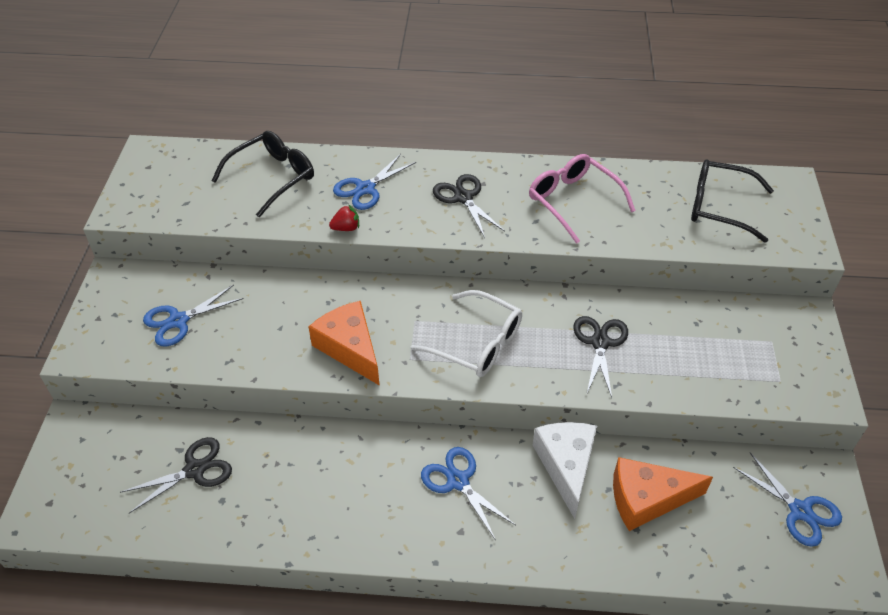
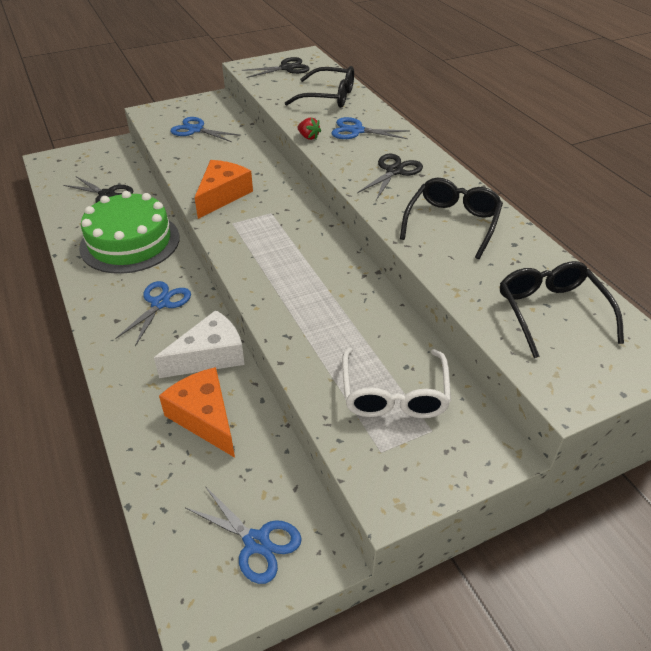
camera: 60 degrees right, 5 degrees down
white glasses [411,290,522,377] -> white glasses moved to [342,348,451,418]
pink glasses [529,154,636,244] -> black glasses [400,178,503,259]
black scissors [573,316,628,398] -> black scissors moved to [242,57,310,78]
blue scissors [733,453,842,547] -> blue scissors turned 75 degrees counterclockwise [186,486,302,584]
none -> green cake [79,191,180,274]

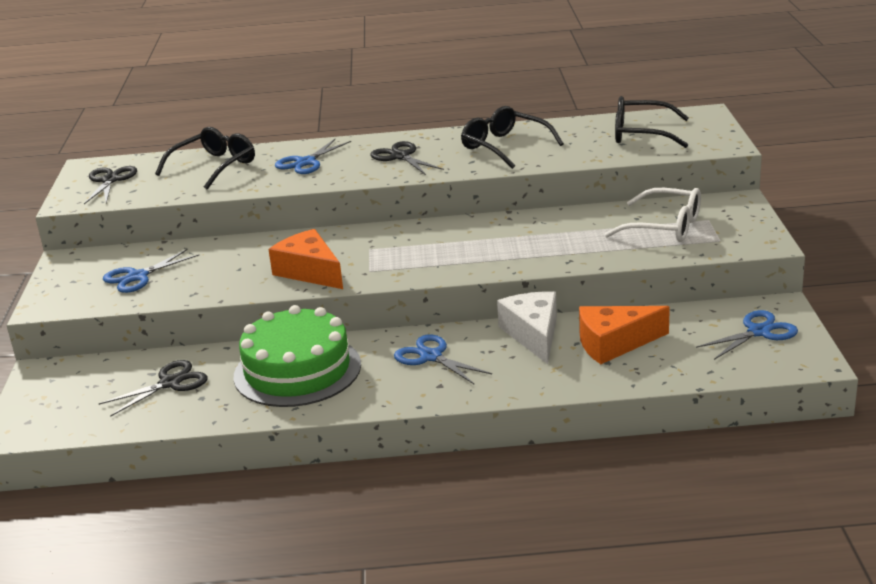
camera: 65 degrees left, 15 degrees down
red strawberry [298,117,321,140] -> none

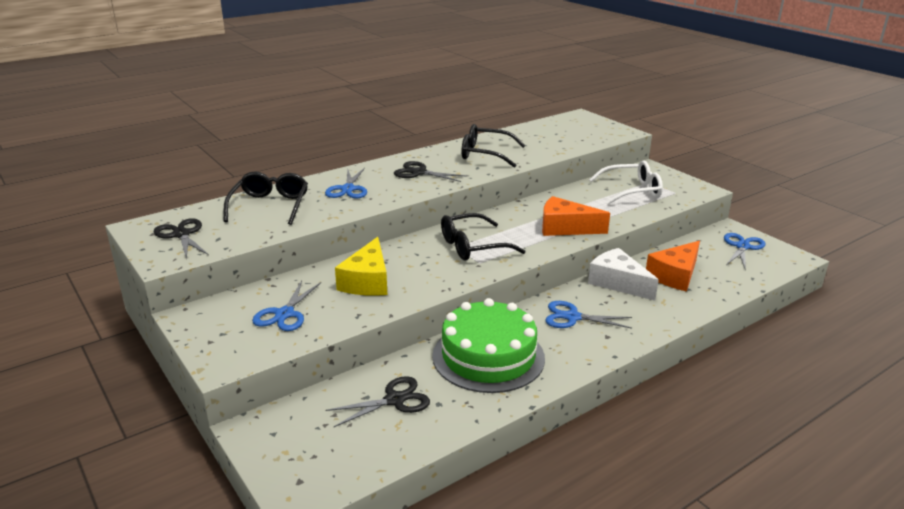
camera: 35 degrees left, 0 degrees up
black scissors [99,360,208,417] -> black scissors turned 45 degrees clockwise [326,376,430,427]
orange cheese [268,229,343,289] -> orange cheese moved to [542,196,610,236]
black glasses [615,96,689,148] -> black glasses moved to [441,213,526,260]
none -> yellow cheese [335,237,387,296]

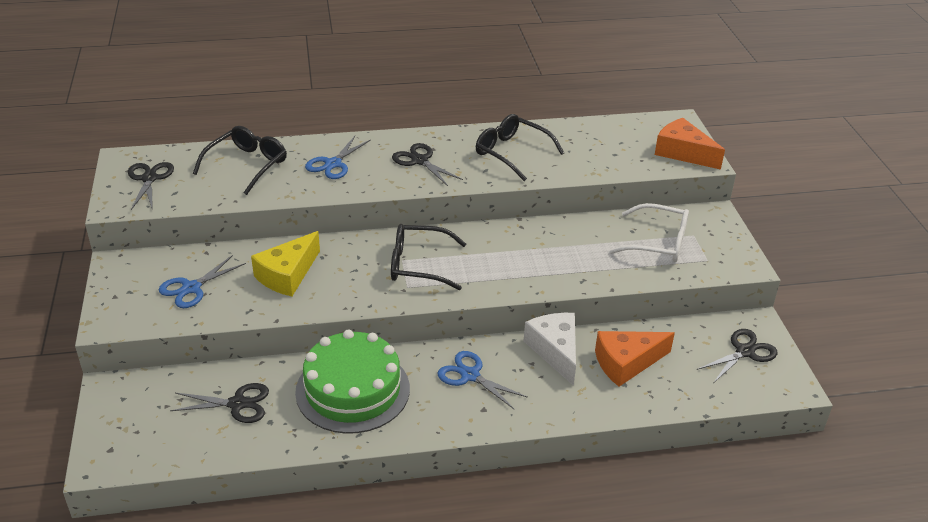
camera: 25 degrees right, 10 degrees up
orange cheese [542,196,610,236] -> orange cheese moved to [655,118,725,170]
blue scissors [724,233,766,270] -> black scissors [697,329,777,382]

